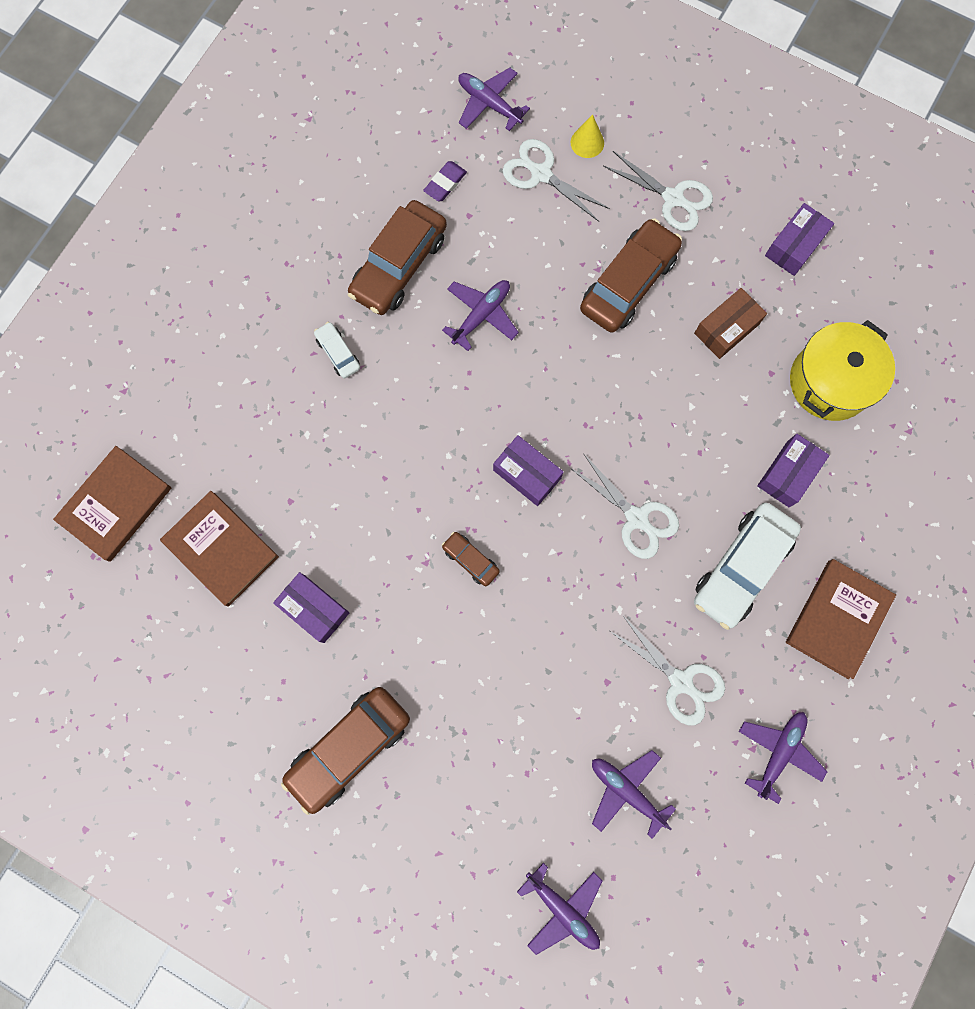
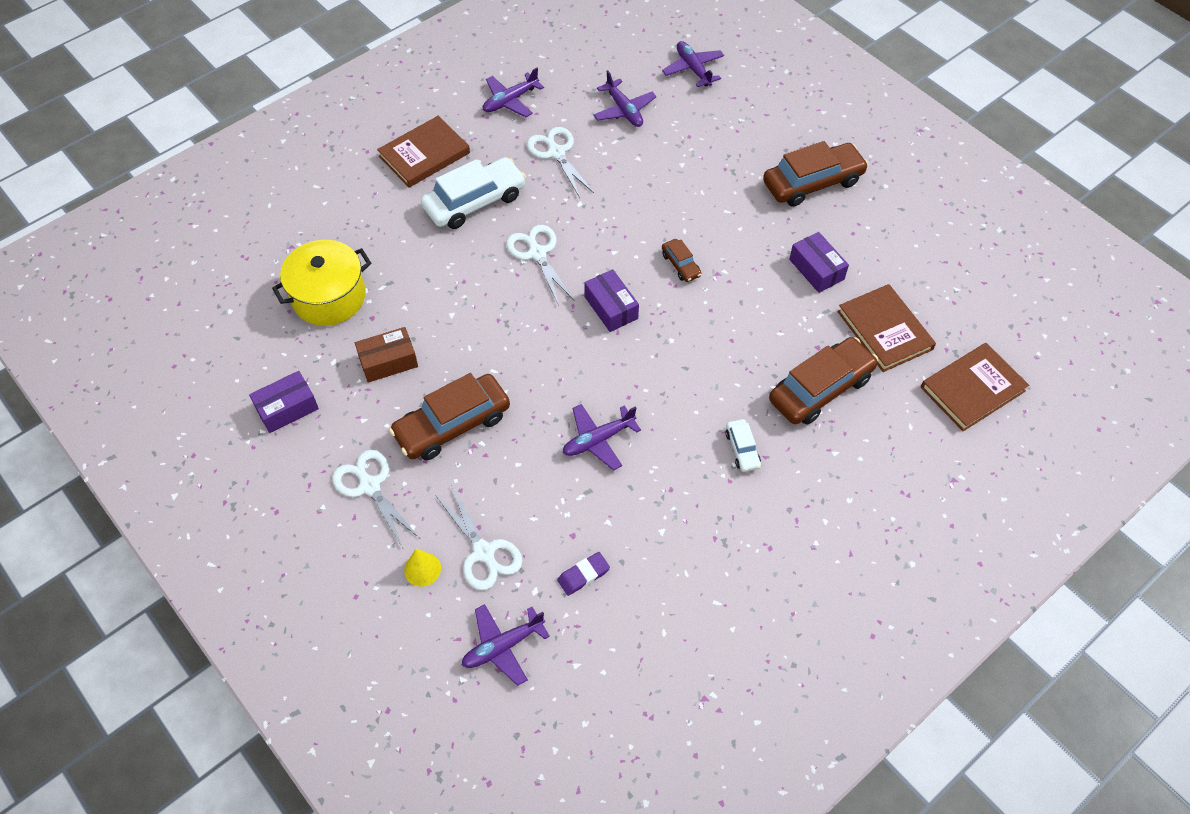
camera: 160 degrees left, 20 degrees down
brown car [348,200,447,315] -> brown car moved to [769,337,878,425]
purple plane [458,68,530,131] -> purple plane turned 90 degrees clockwise [462,604,550,686]
purple box [757,434,829,508] -> none

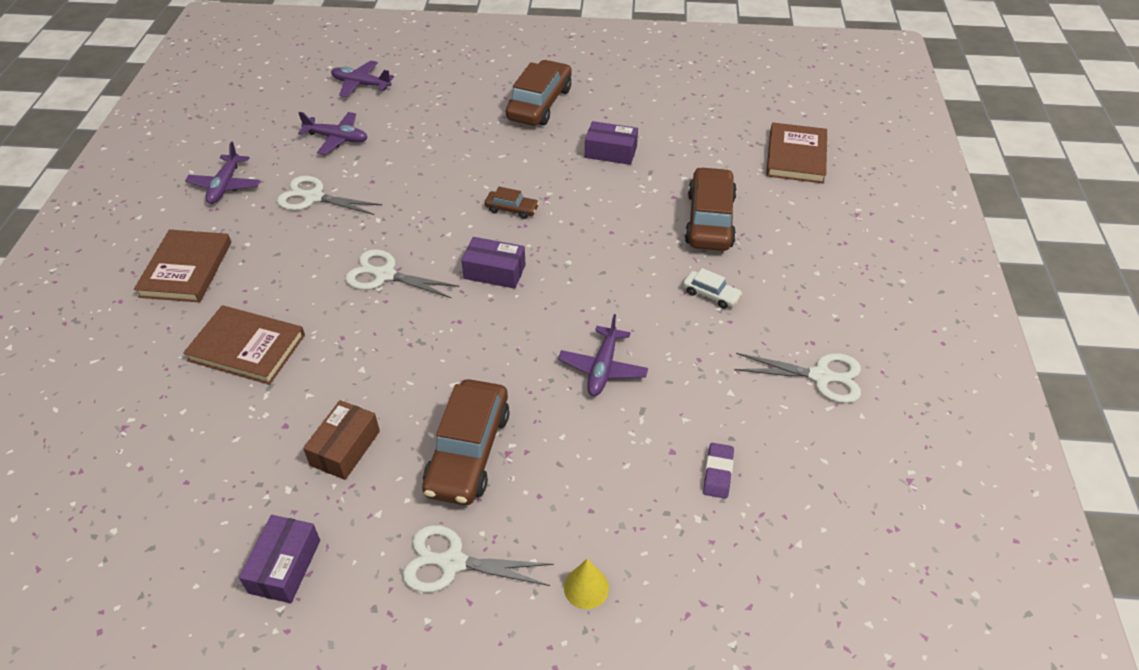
camera: 45 degrees left, 10 degrees down
yellow pot [272,240,371,326] -> none
white car [421,157,526,229] -> none
white scissors [435,486,522,590] -> white scissors moved to [734,353,861,403]
purple plane [462,604,550,686] -> none
brown book [837,284,936,372] -> brown book moved to [183,305,305,385]

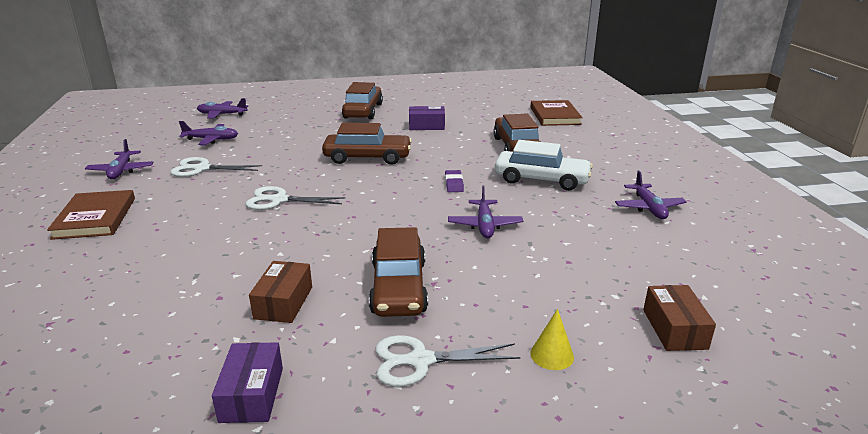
camera: 15 degrees left, 20 degrees down
brown book [183,305,305,385] -> none
purple box [461,237,526,289] -> none
brown car [485,187,539,219] -> brown car [322,123,412,165], size x2.09
white car [683,268,743,309] -> white car [495,140,593,191], size x2.09
purple eraser [703,443,734,499] -> purple eraser moved to [445,170,464,192]
white scissors [734,353,861,403] -> purple plane [615,171,687,219]
none -> brown box [643,285,716,351]

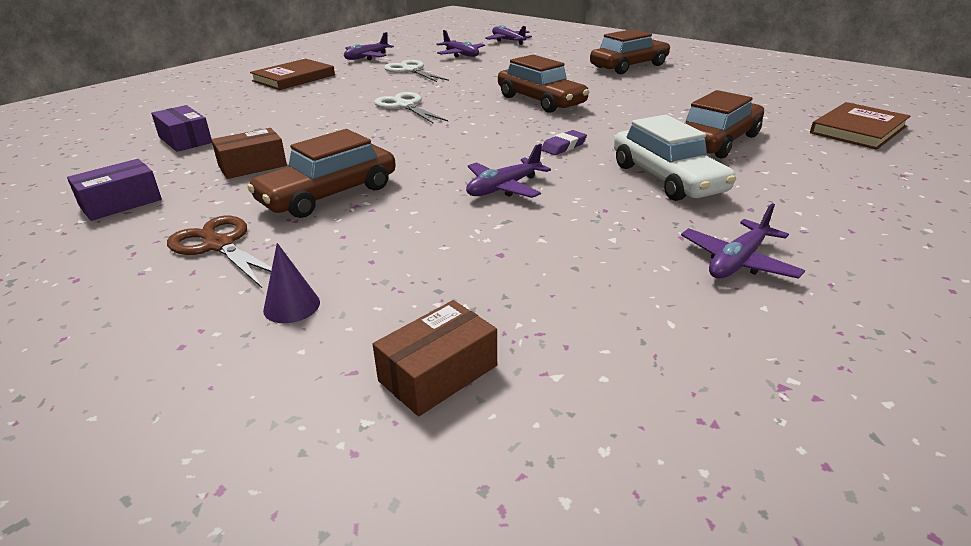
camera: 50 degrees right, 5 degrees up
white scissors [376,335,520,387] -> brown scissors [167,216,272,288]
purple box [409,106,445,130] -> purple box moved to [151,105,212,152]
yellow cone [530,309,574,370] -> purple cone [263,243,320,323]

